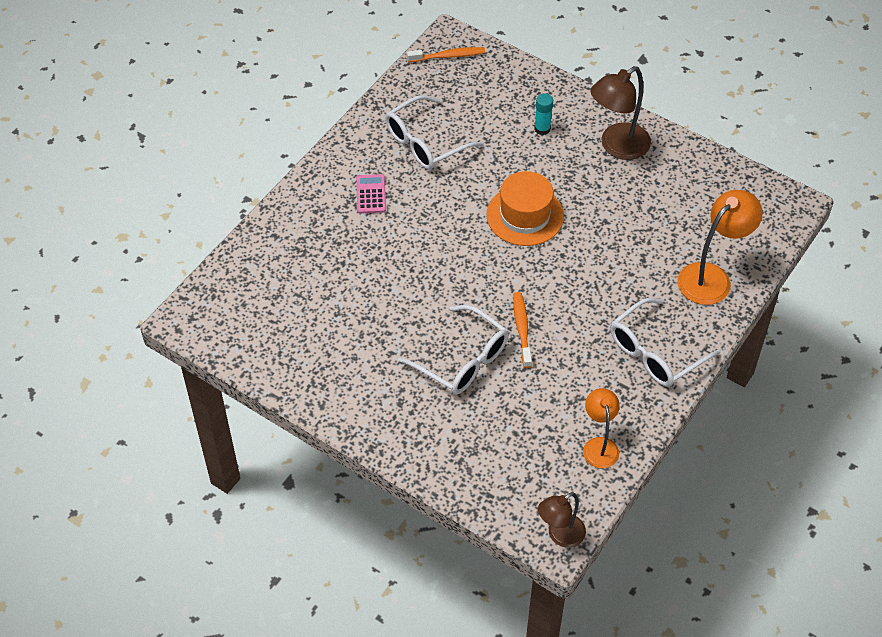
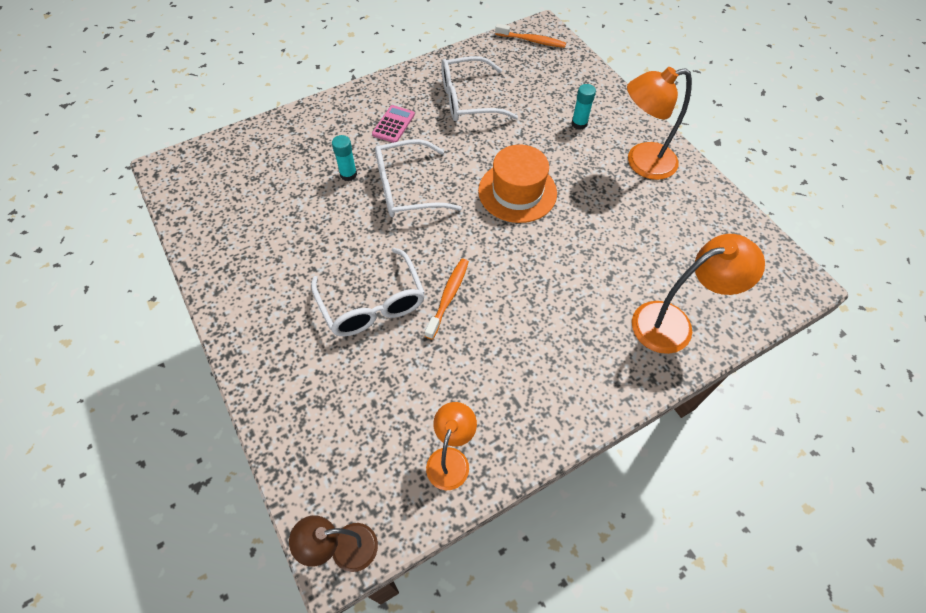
camera: 25 degrees right, 5 degrees up
brown lamp [590,66,651,160] -> orange lamp [627,67,692,180]
white glasses [610,298,720,387] -> white glasses moved to [375,139,462,217]
none -> turquoise glue stick [332,135,357,181]

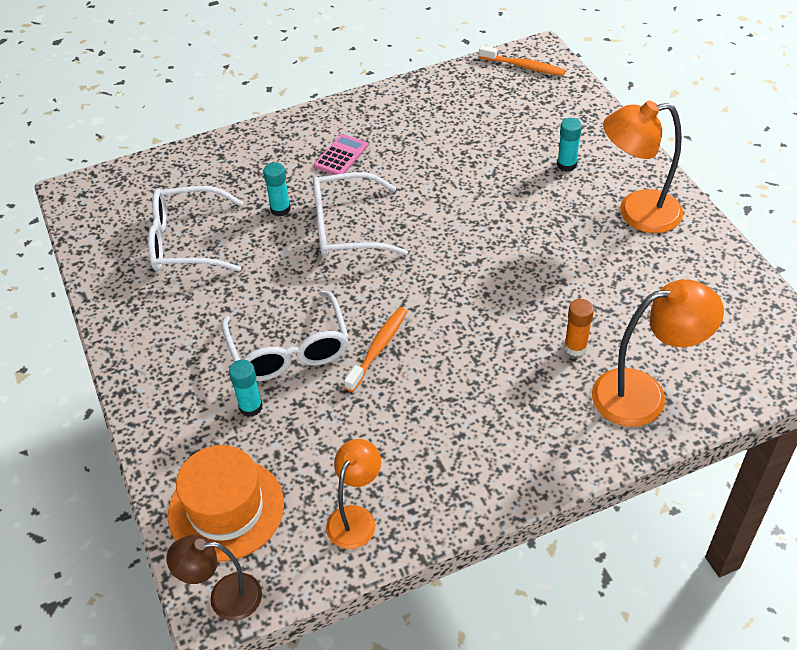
camera: 10 degrees right, 10 degrees down
white glasses [441,56,518,121] -> white glasses moved to [148,186,243,272]
orange hat [478,145,557,223] -> orange hat moved to [168,445,284,562]
none -> turquoise glue stick [229,360,263,417]
none -> orange glue stick [564,299,594,356]

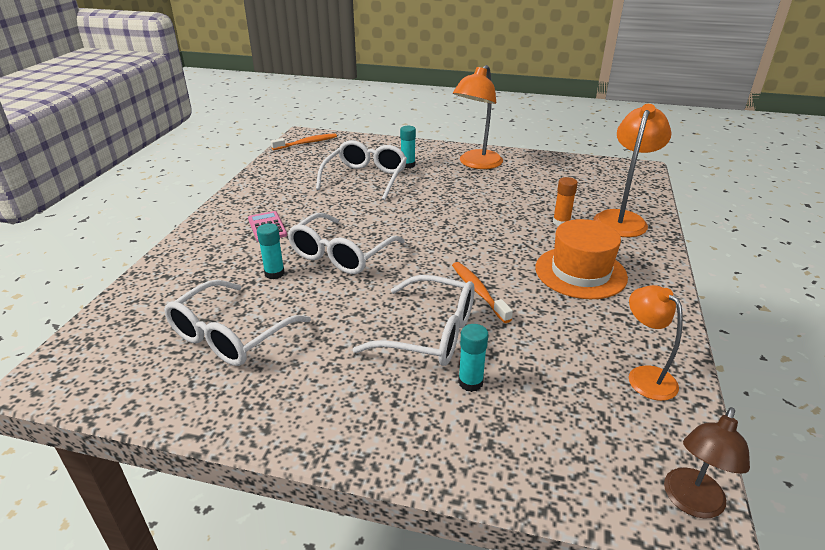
camera: 55 degrees left, 15 degrees down
orange hat [168,445,284,562] -> orange hat moved to [535,219,628,299]
none -> white glasses [316,140,407,200]

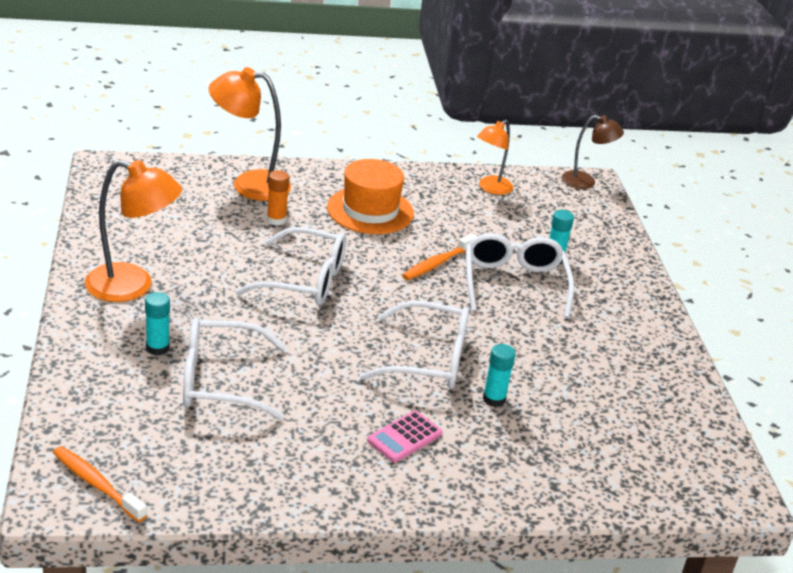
camera: 115 degrees left, 0 degrees up
white glasses [164,280,311,366] -> white glasses moved to [235,227,346,305]

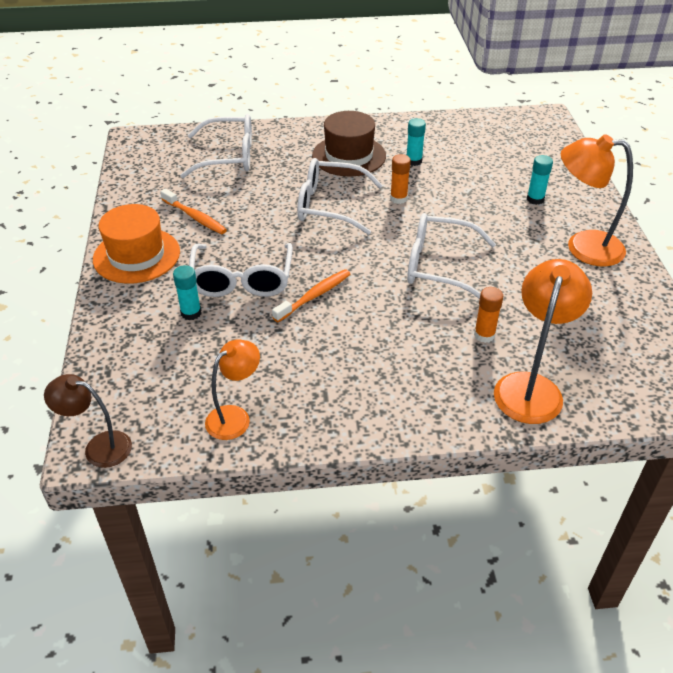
camera: 175 degrees left, 10 degrees up
orange toothbrush [53,446,147,522] -> orange toothbrush moved to [160,188,227,234]
white glasses [183,318,287,420] -> white glasses moved to [180,114,252,178]
orange lamp [208,67,291,201] -> orange lamp turned 75 degrees counterclockwise [494,259,592,424]
orange hat [327,159,414,234] -> orange hat moved to [93,204,180,284]
pink calculator [367,411,443,463] -> brown hat [312,111,386,176]
turquoise glue stick [483,344,516,407] -> turquoise glue stick moved to [407,118,426,166]
none -> orange glue stick [390,154,411,204]

